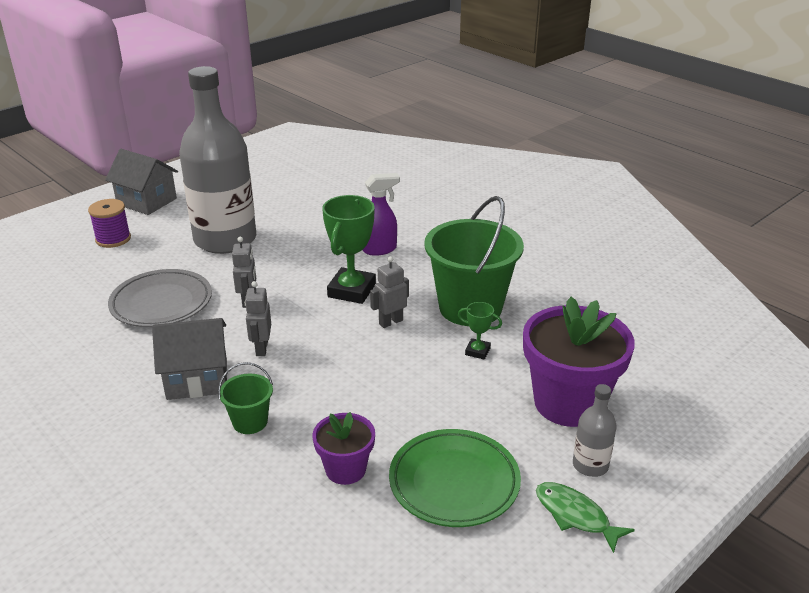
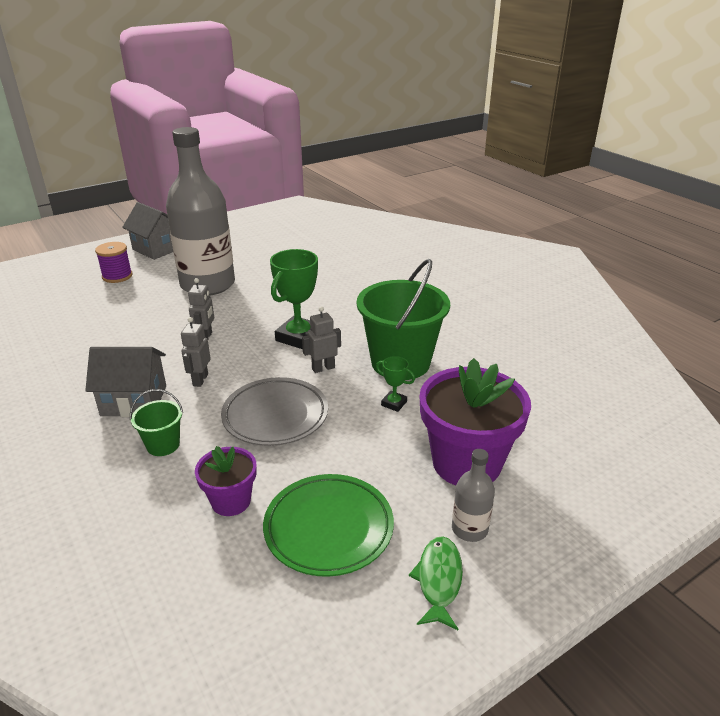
camera: 10 degrees right, 0 degrees up
grey plate [108,269,212,327] -> grey plate moved to [221,377,328,446]
purple spray bottle [363,173,400,256] -> none
green fish [536,482,635,553] -> green fish turned 45 degrees clockwise [409,536,463,630]

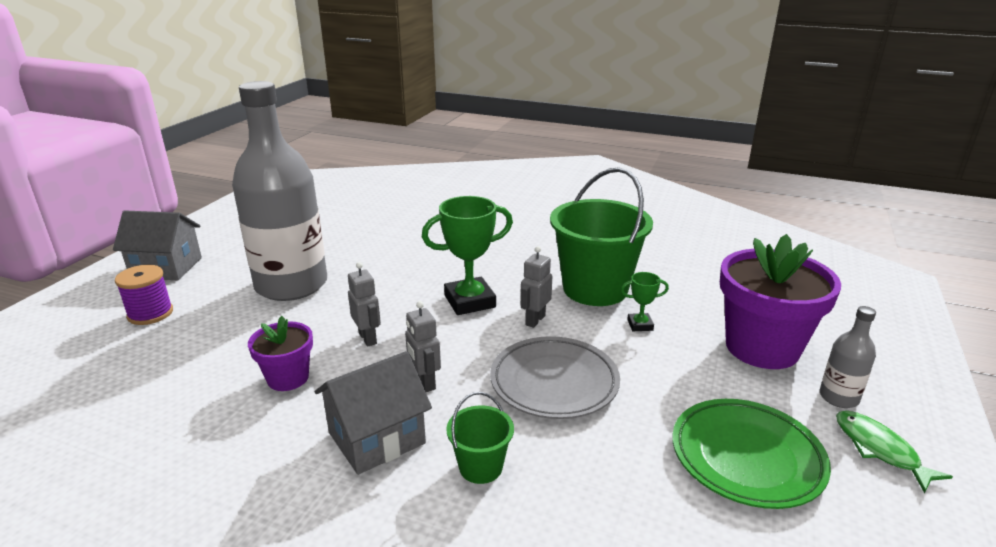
camera: 35 degrees left, 5 degrees down
purple flower pot [195,446,256,516] -> purple flower pot moved to [248,316,313,391]
green trophy [270,249,318,349] -> green trophy turned 75 degrees clockwise [422,196,513,315]

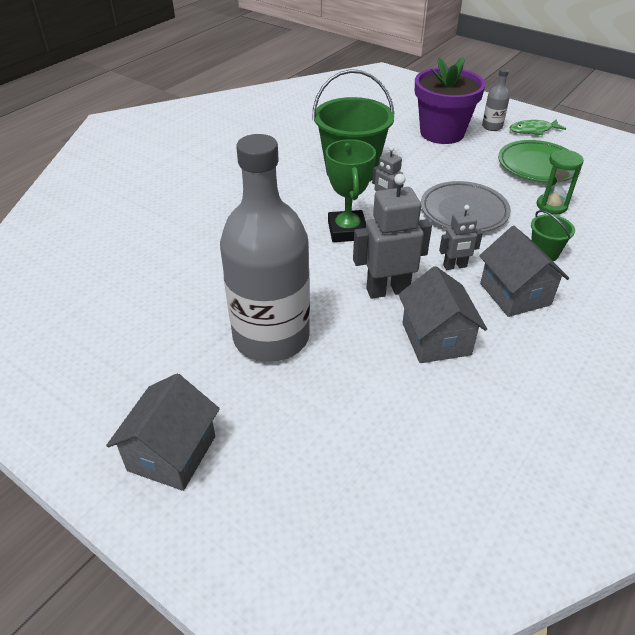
camera: 75 degrees left, 15 degrees up
purple spool [115,265,173,325] -> none
purple flower pot [248,316,313,391] -> grey house [398,266,487,363]
grey robot [348,262,381,347] -> grey robot [353,174,432,299], size x1.75
green trophy [621,272,669,331] -> none
none -> green hourglass [537,149,584,214]

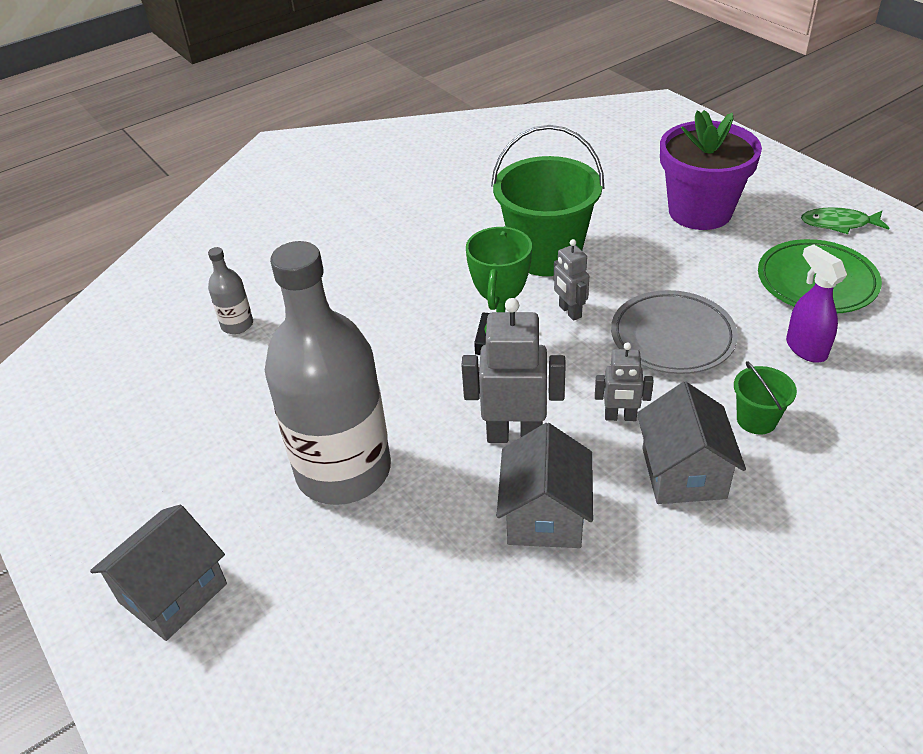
camera: 20 degrees right, 0 degrees up
grey bottle [482,68,510,131] -> grey bottle moved to [208,247,253,334]
green hourglass [537,149,584,214] -> purple spray bottle [786,244,847,363]

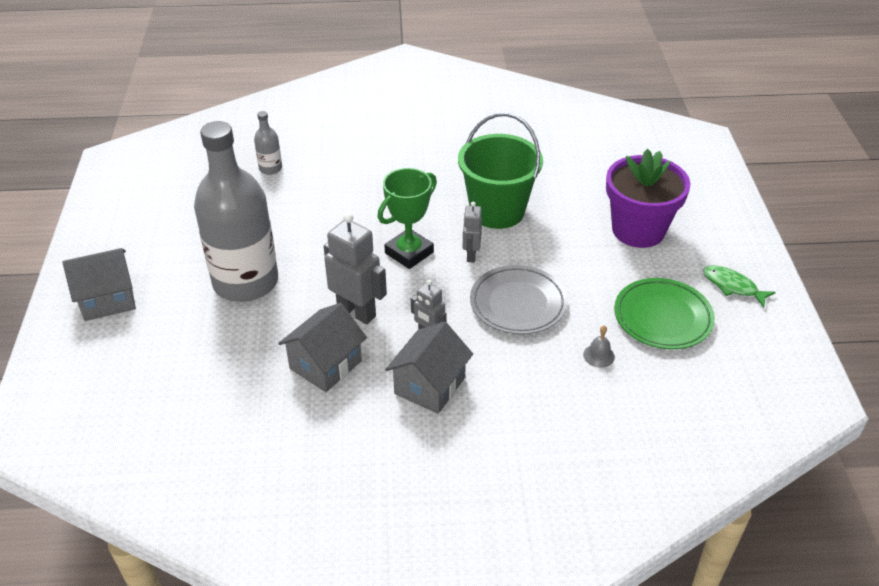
camera: 30 degrees right, 0 degrees up
green bucket [734,361,797,435] -> none
purple spray bottle [786,244,847,363] -> grey bell [583,325,615,368]

